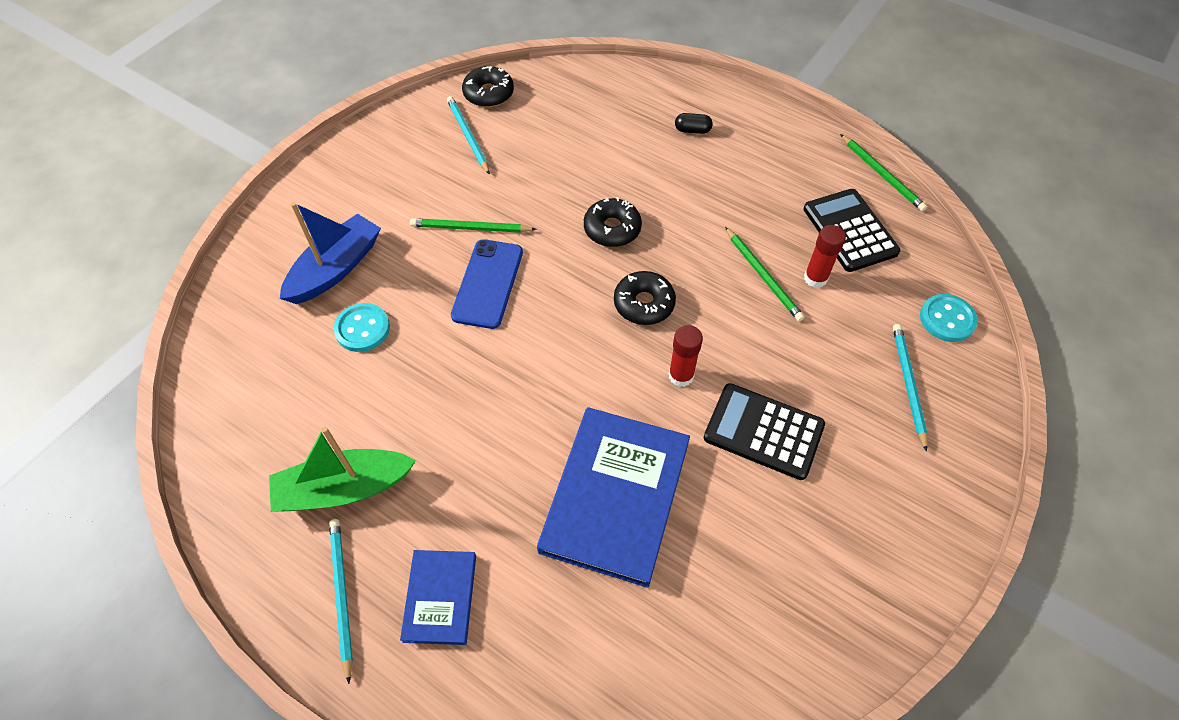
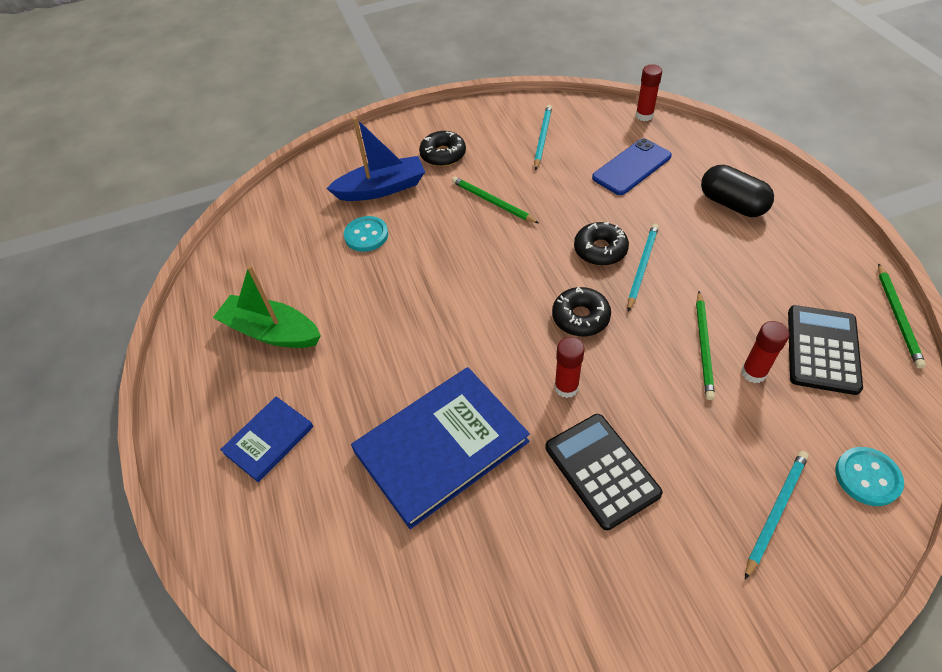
camera: 40 degrees right, 5 degrees down
turquoise pencil [329,519,353,684] -> turquoise pencil moved to [628,224,659,312]
blue phone [451,239,523,329] -> blue phone moved to [592,138,672,195]
black donut [462,66,514,107] -> black donut moved to [419,131,466,166]
black capsule [675,113,713,134] -> black capsule [701,165,774,217], size x1.99
none -> red glue stick [636,64,662,121]

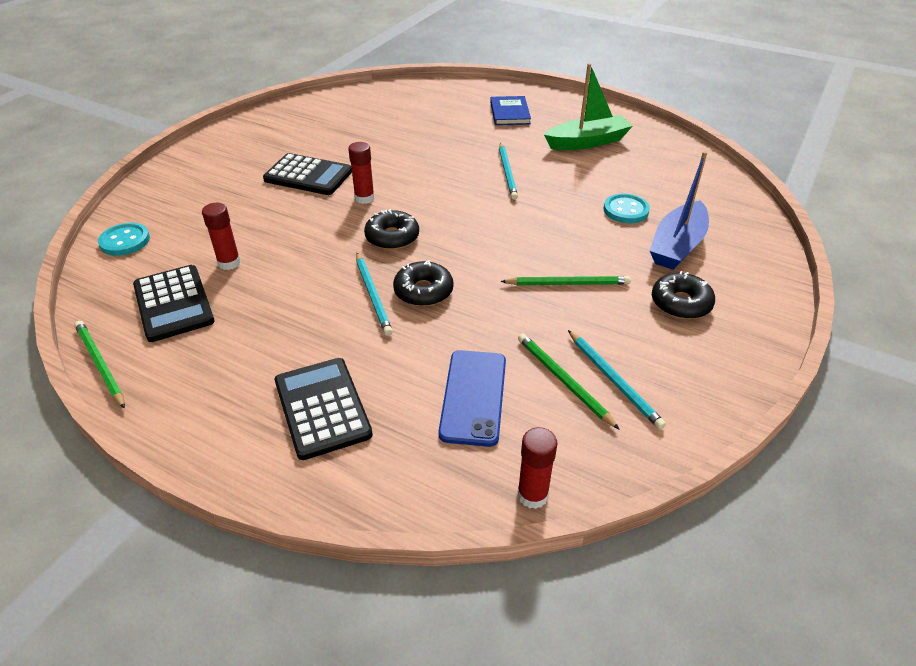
camera: 135 degrees right, 10 degrees down
blue book [351,367,530,529] -> none
green pencil [696,291,715,400] -> green pencil moved to [518,333,620,430]
black capsule [701,165,774,217] -> black calculator [275,358,373,460]
turquoise pencil [745,451,809,580] -> turquoise pencil moved to [499,143,518,200]

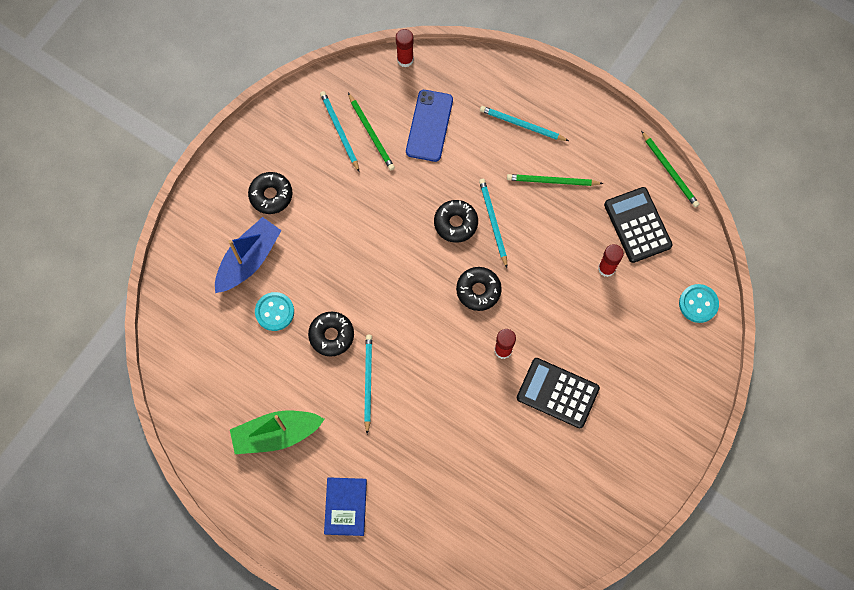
camera: 175 degrees left, 30 degrees up
black calculator [275,358,373,460] -> turquoise pencil [480,106,569,141]
green pencil [500,276,631,285] -> green pencil moved to [507,174,603,186]
none -> black donut [308,311,354,357]

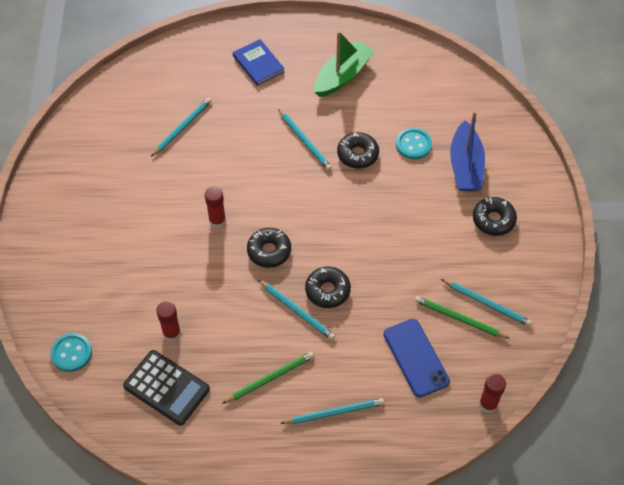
camera: 145 degrees right, 15 degrees down
black calculator [517,358,600,428] -> none
green pencil [641,131,699,207] -> none
none -> turquoise pencil [151,98,212,157]

